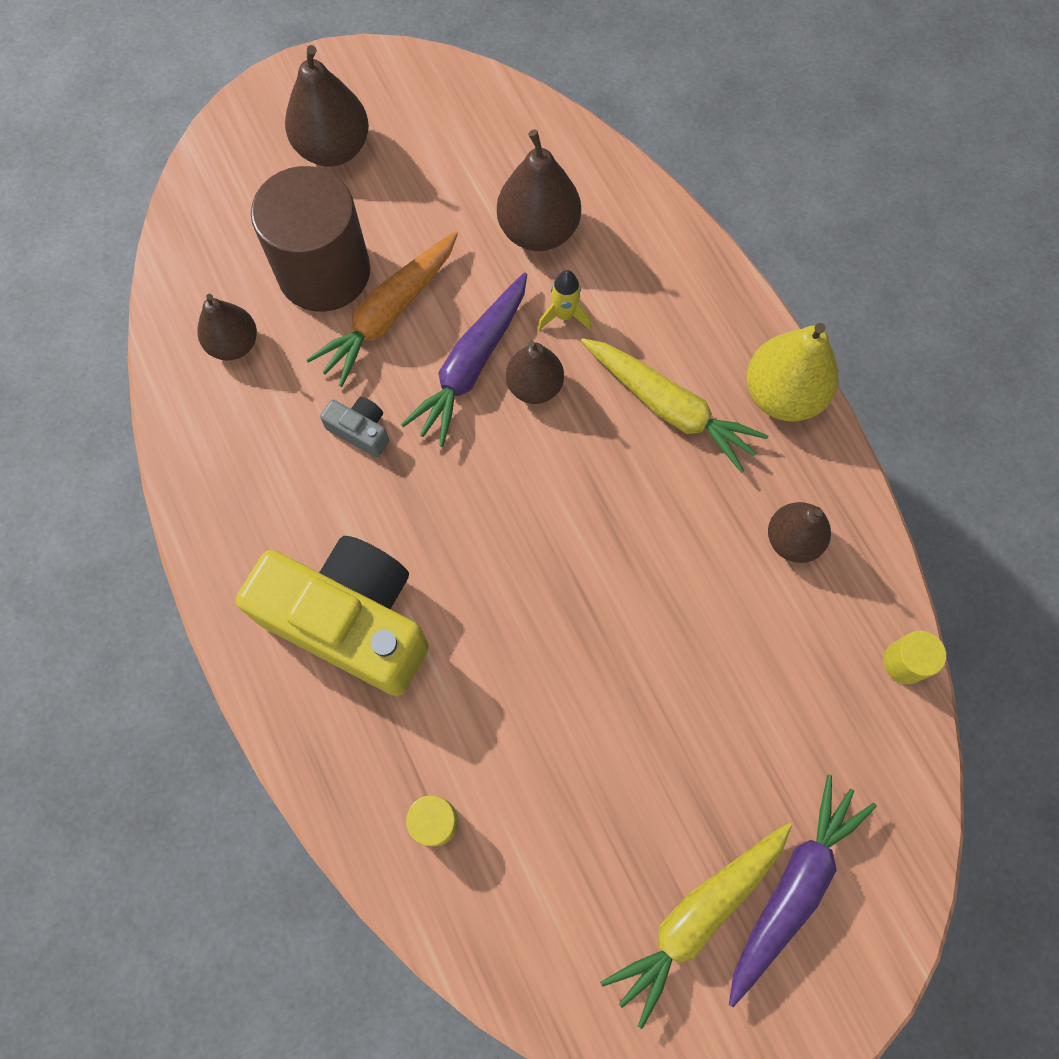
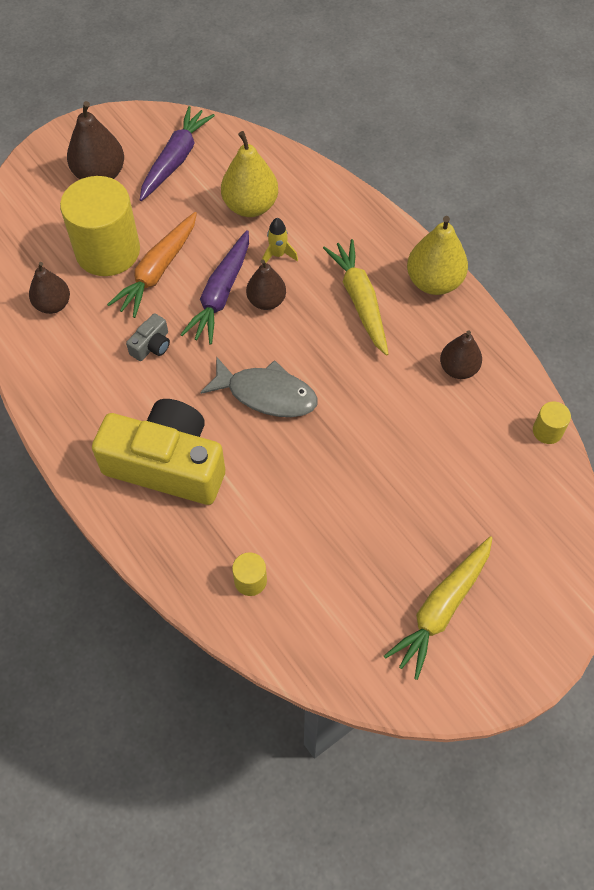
camera: 10 degrees left, 10 degrees down
brown cylinder [251,166,370,312] -> yellow cylinder [60,176,140,276]
grey camera [320,397,389,457] -> grey camera turned 105 degrees clockwise [126,313,170,361]
brown pear [497,129,581,251] -> yellow pear [221,131,278,217]
yellow carrot [581,338,768,473] -> yellow carrot turned 135 degrees counterclockwise [323,239,389,356]
purple carrot [729,775,877,1007] -> purple carrot moved to [140,106,215,201]
none -> grey fish [200,356,318,417]

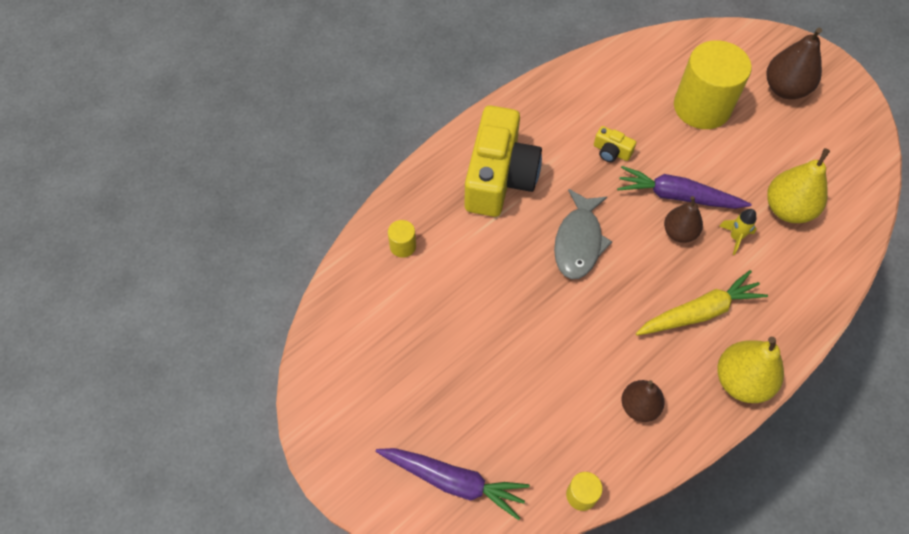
camera: 85 degrees right, 0 degrees up
brown pear [29,262,70,314] -> none
orange carrot [107,212,197,318] -> none
grey camera [126,313,170,361] -> yellow camera [594,126,636,162]
purple carrot [140,106,215,201] -> purple carrot moved to [376,448,530,520]
yellow carrot [384,536,492,680] -> none

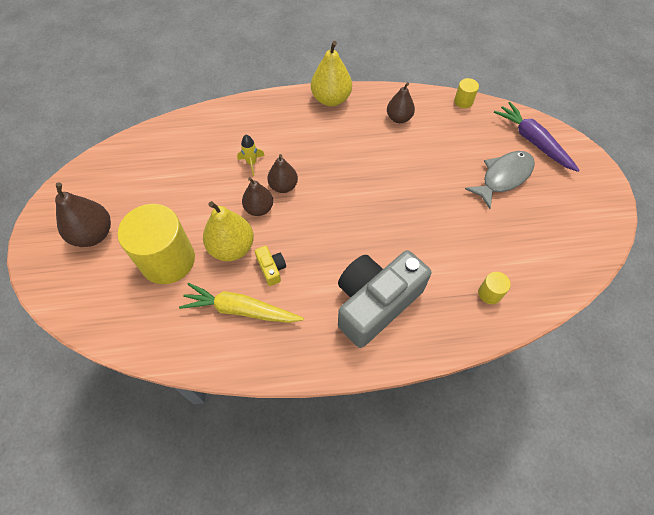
camera: 145 degrees left, 0 degrees up
yellow camera [464,105,542,217] -> grey camera [338,250,431,348]
grey fish [554,189,612,279] -> grey fish moved to [465,151,535,209]
purple carrot [617,166,752,209] -> brown pear [242,177,273,216]
yellow carrot [636,270,768,335] -> yellow carrot moved to [179,283,304,323]
yellow pear [767,148,830,223] -> yellow pear moved to [203,201,254,261]

